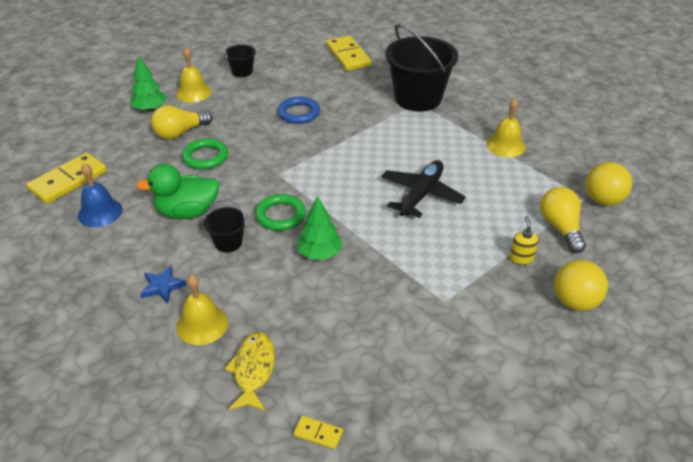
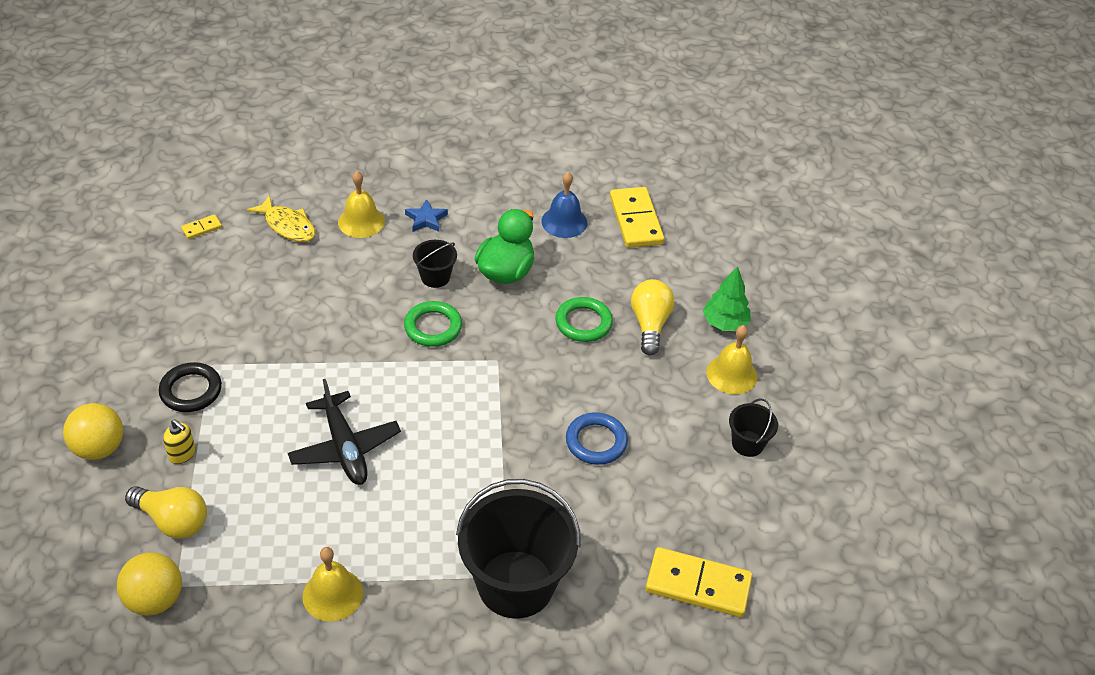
camera: 125 degrees right, 5 degrees up
green tree [297,196,342,260] -> none
none -> black ring [159,362,222,412]

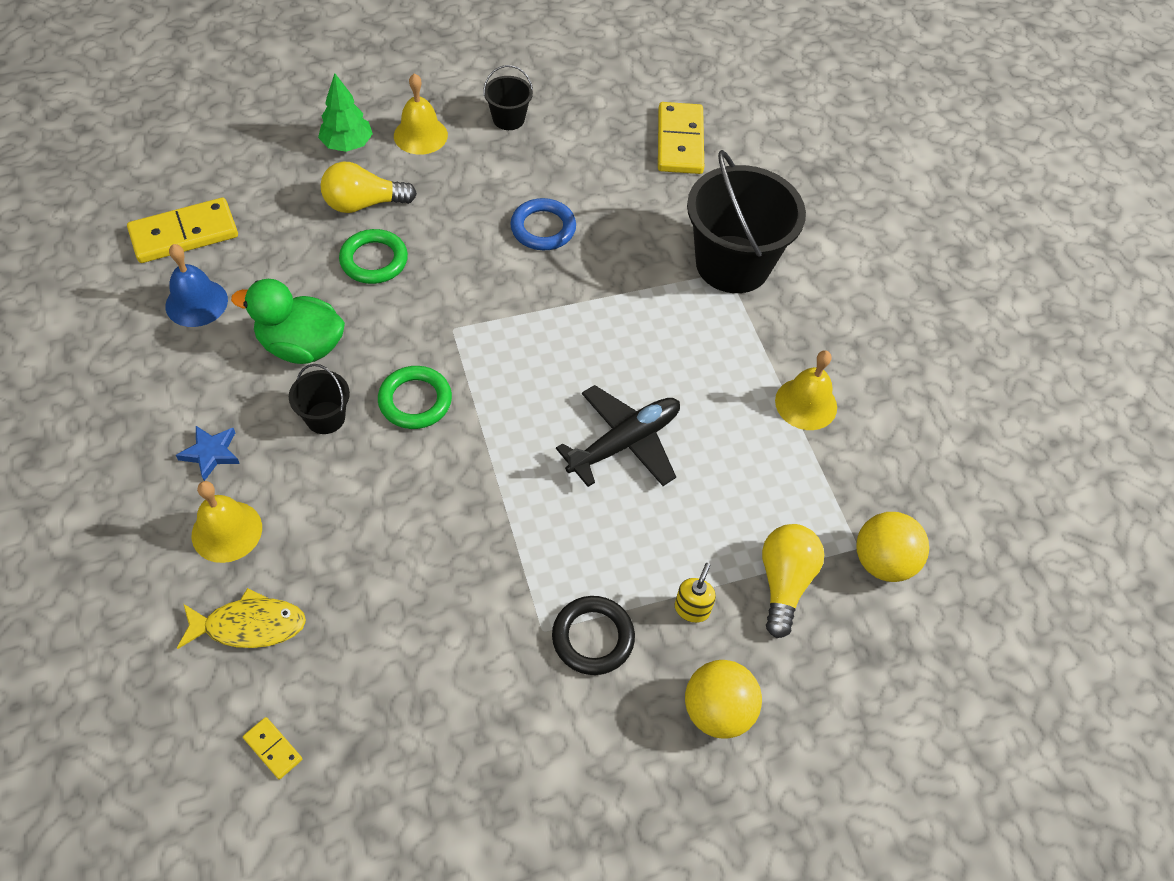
camera: 105 degrees left, 10 degrees up
yellow fish [247,195,316,242] -> yellow fish turned 60 degrees clockwise [177,588,306,649]

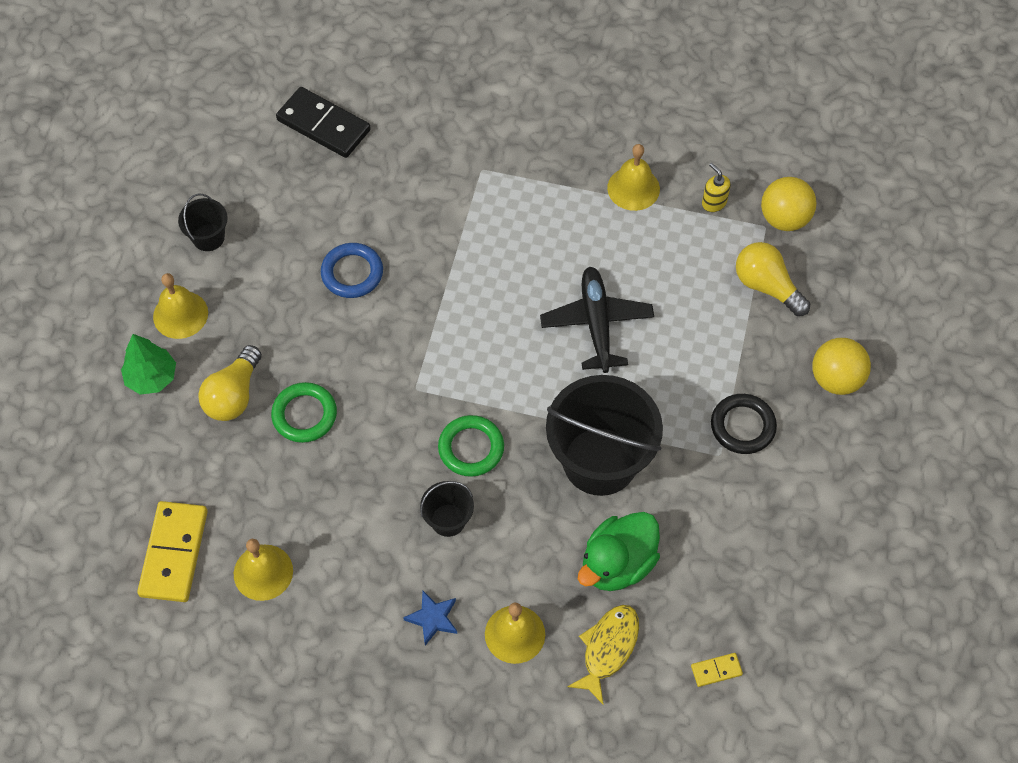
camera: 55 degrees left, 5 degrees up
blue bell [165,244,228,327] -> yellow bell [234,539,293,601]
green duck [231,279,345,364] -> green duck moved to [578,512,660,591]
yellow domino [658,102,704,174] -> black domino [276,87,371,158]
yellow soap dispenser [675,563,716,623] -> yellow soap dispenser moved to [702,163,731,212]
black bucket [687,150,806,293] -> black bucket moved to [546,375,663,496]

